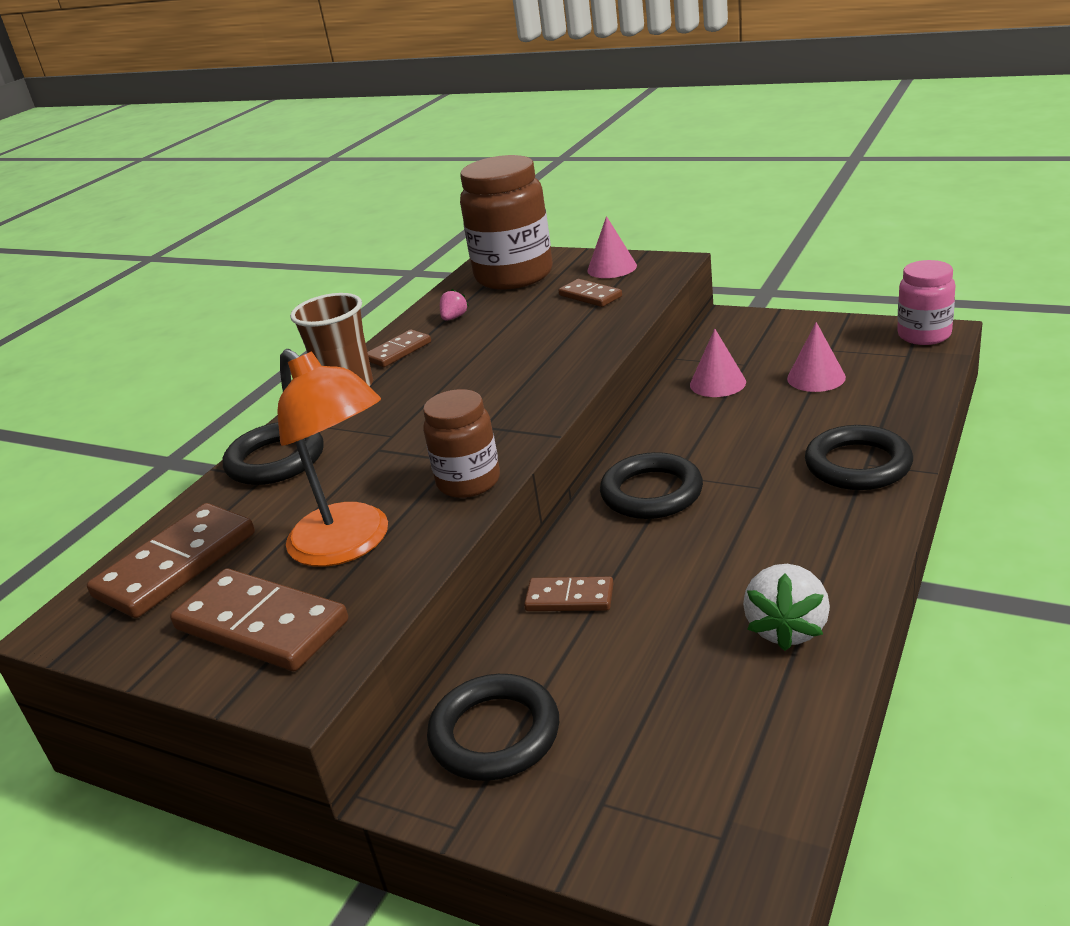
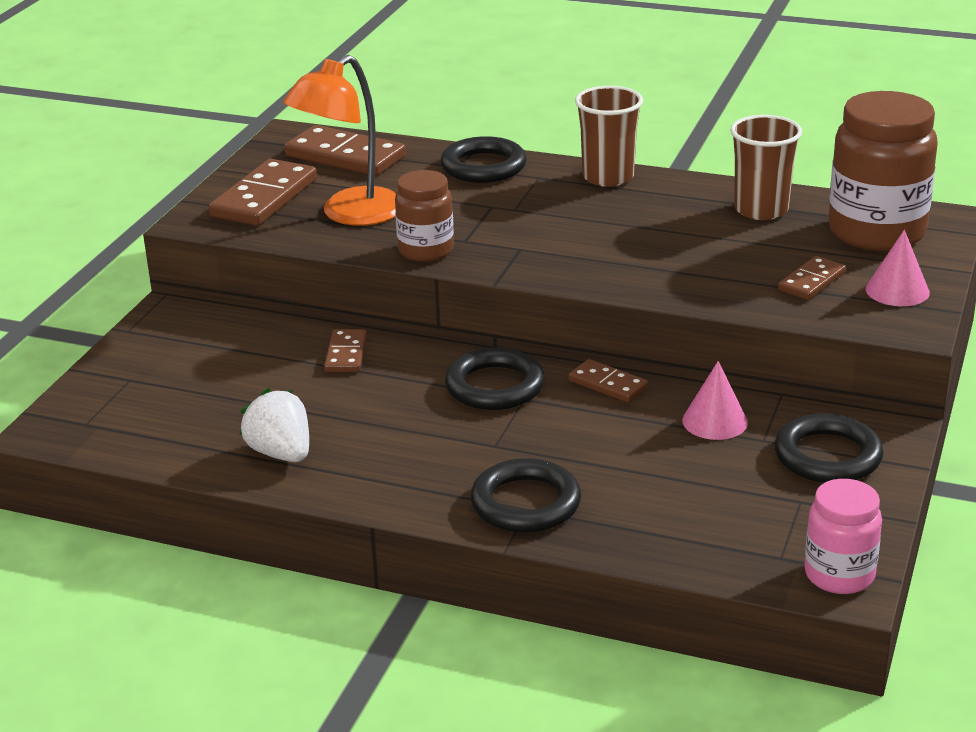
camera: 80 degrees right, 0 degrees up
brown domino [368,329,431,367] -> brown domino moved to [569,359,648,403]
black ring [427,674,559,781] -> black ring moved to [774,413,883,483]
pink strawberry [440,289,468,321] -> brown cup [730,115,802,220]
white strawberry [743,564,830,651] -> white strawberry turned 45 degrees clockwise [240,388,309,462]
pink cone [787,322,846,392] -> none

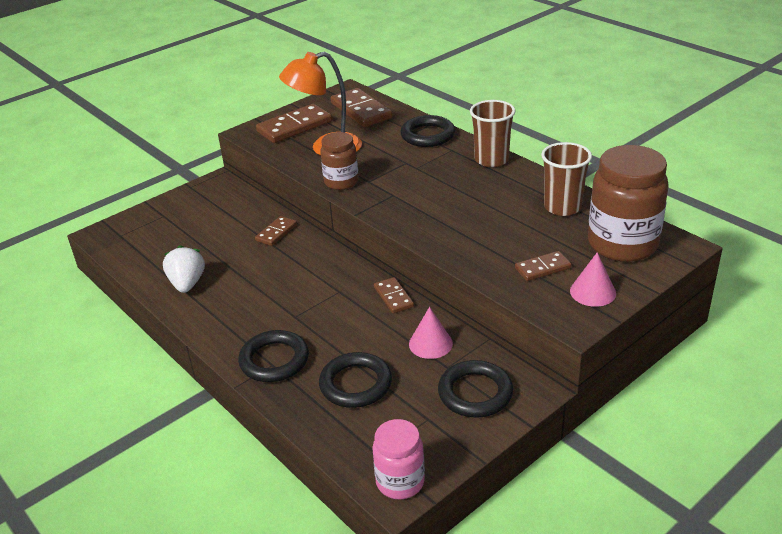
camera: 30 degrees right, 5 degrees up
black ring [445,348,545,410] -> black ring moved to [319,352,392,408]

